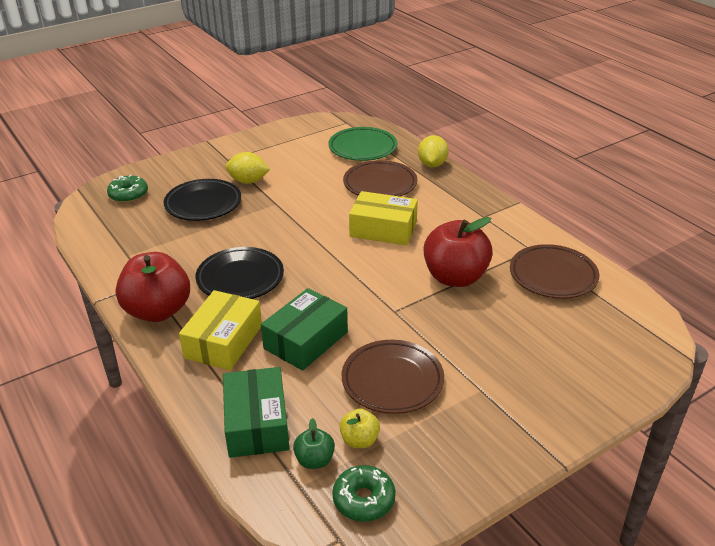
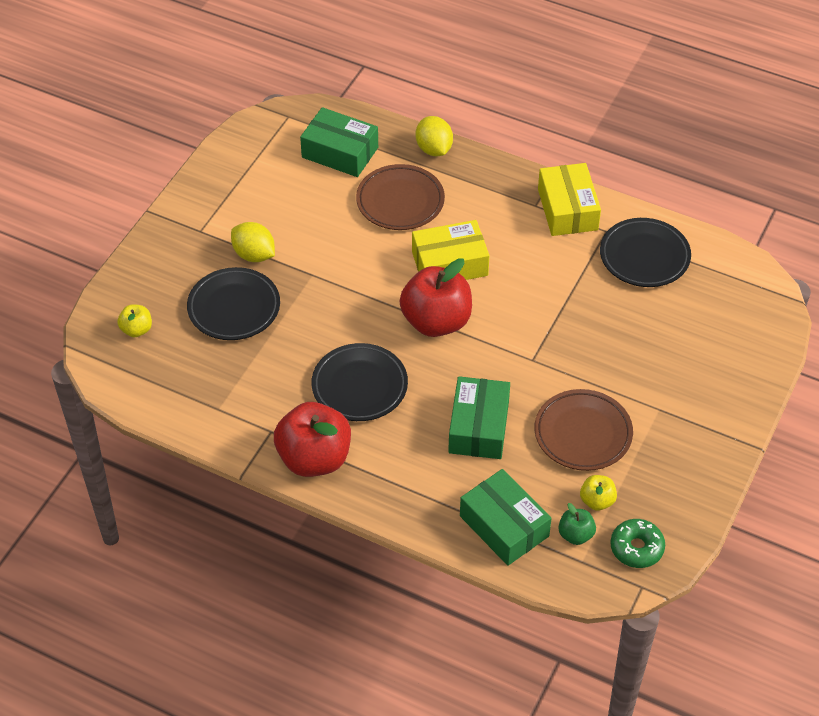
camera: 30 degrees left, 15 degrees up
green donut [107,175,148,203] -> yellow apple [117,304,152,337]
yellow box [179,290,262,370] -> yellow box moved to [538,163,601,236]
yellow lemon [225,152,270,184] -> yellow lemon turned 60 degrees clockwise [231,222,275,262]
green plate [329,127,397,161] -> green box [300,107,378,177]
red apple [424,217,493,287] -> red apple moved to [400,258,472,337]
brown plate [510,244,599,299] -> black plate [600,218,691,287]

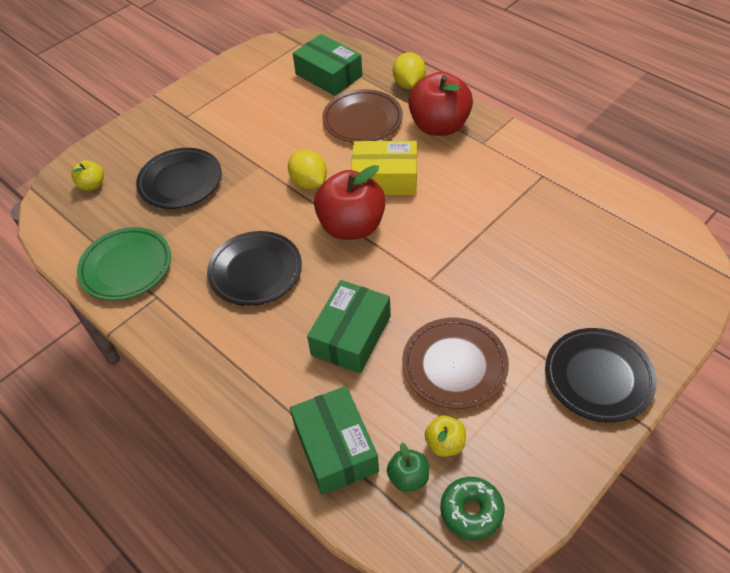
camera: 20 degrees right, 0 degrees up
yellow lemon [231,222,275,262] -> yellow lemon moved to [288,149,327,189]
red apple [274,402,351,477] -> red apple moved to [408,72,473,136]
yellow box [538,163,601,236] -> none
black plate [600,218,691,287] -> black plate moved to [545,328,657,422]
none -> green plate [77,227,171,301]

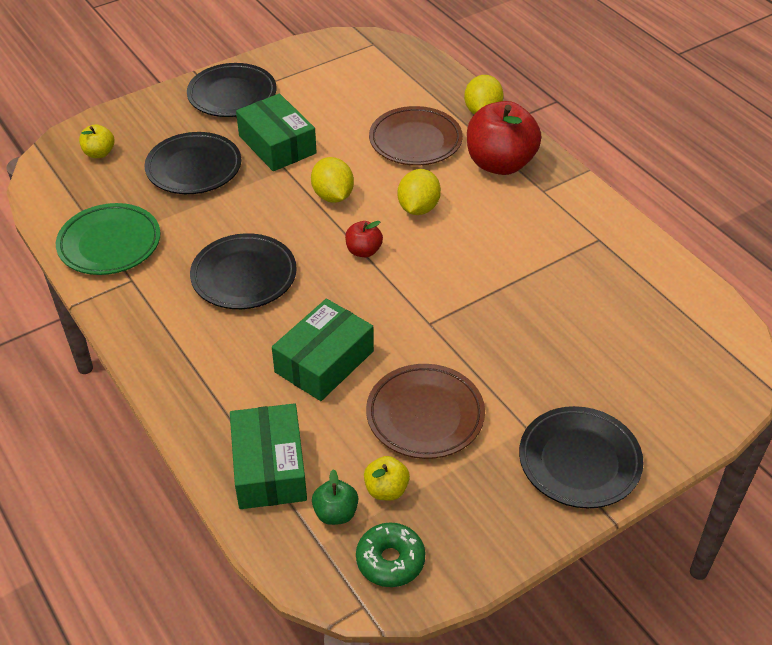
camera: 10 degrees right, 5 degrees down
green box [293,34,362,96] -> green box moved to [236,94,317,171]
red apple [314,165,386,240] -> red apple [345,221,383,257], size x0.47
yellow box [351,141,417,195] -> yellow lemon [398,169,441,215]
none -> black plate [187,63,277,117]

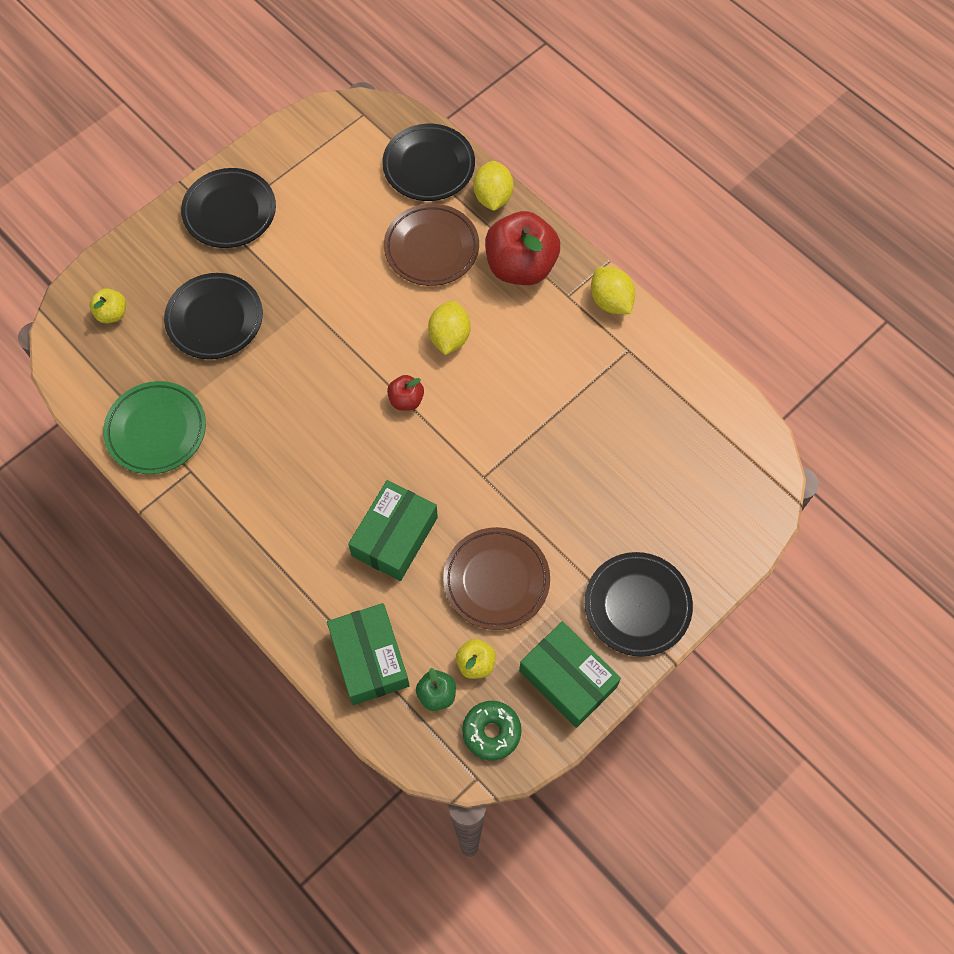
camera: 10 degrees left, 20 degrees up
black plate [190,233,297,309] -> black plate moved to [382,124,475,201]
green box [236,94,317,171] -> green box moved to [519,621,621,728]
yellow lemon [311,157,354,203] -> yellow lemon moved to [591,267,635,314]

